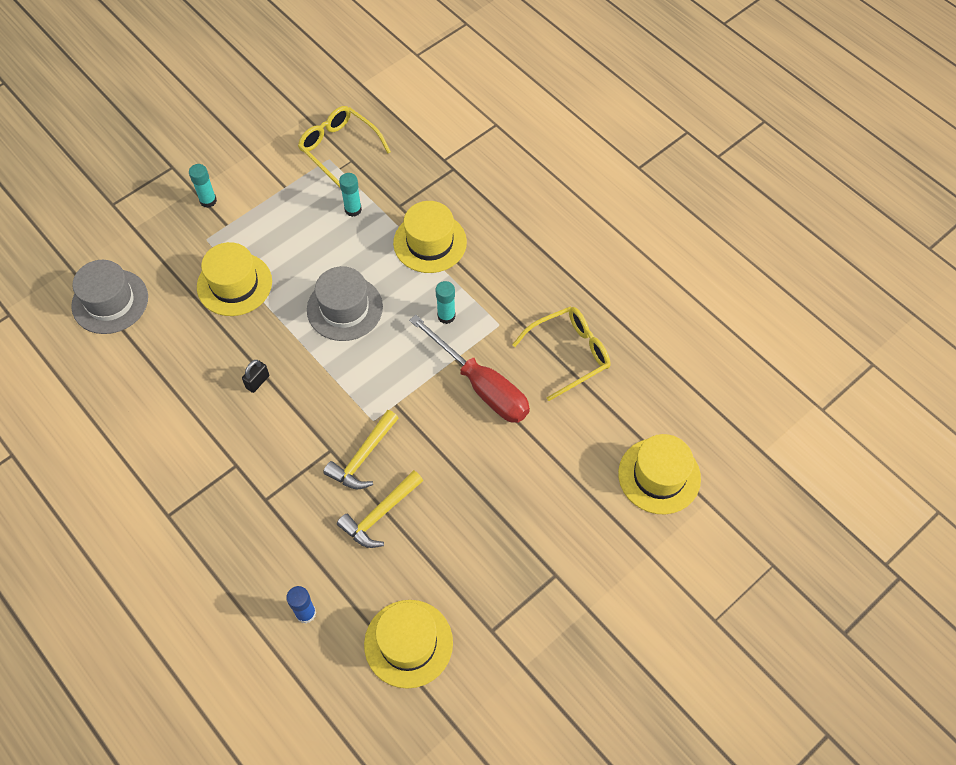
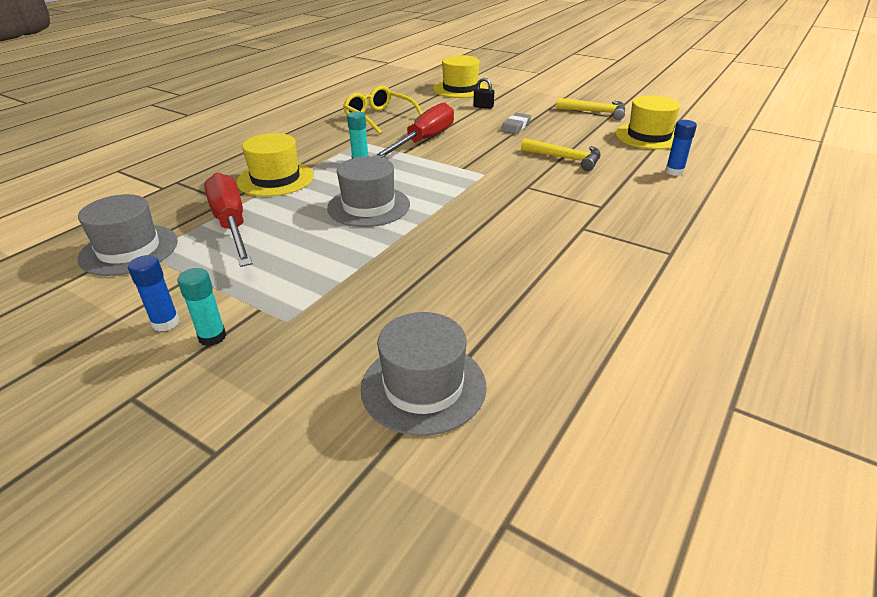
camera: 105 degrees left, 25 degrees down
yellow hat [197,242,272,316] -> none
black padlock [242,360,269,393] -> black padlock moved to [473,78,494,109]
yellow glasses [298,106,391,187] -> grey hat [78,194,178,276]
yellow hammer [323,410,399,489] -> yellow hammer moved to [556,98,625,120]
turquoise glue stick [339,173,362,217] -> red screwdriver [204,173,253,267]
none -> blue glue stick [128,255,179,331]
none -> grey eraser [501,113,531,134]

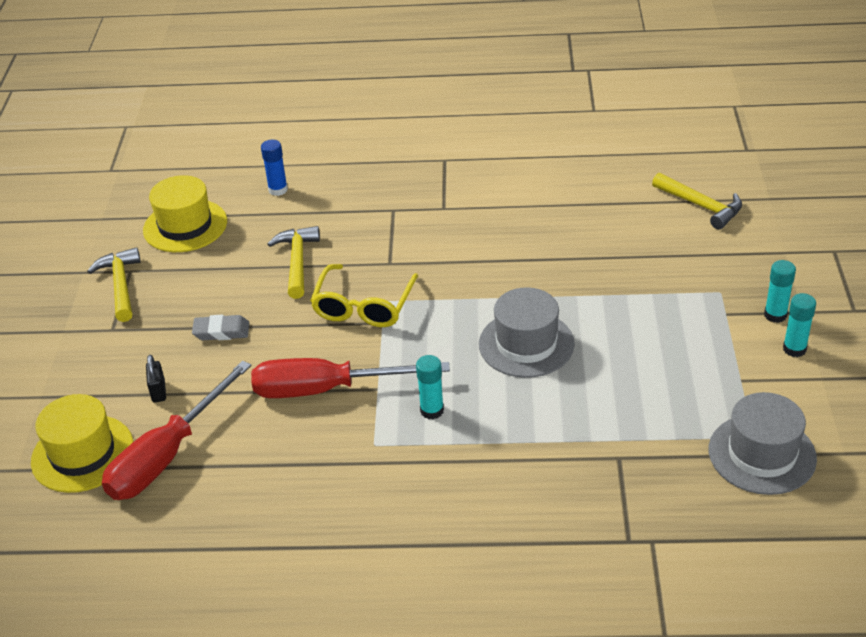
camera: 120 degrees left, 5 degrees up
blue glue stick [128,255,179,331] -> turquoise glue stick [783,293,816,357]
red screwdriver [204,173,253,267] -> red screwdriver moved to [102,361,252,500]
yellow hat [237,133,314,197] -> none
yellow glasses [343,86,422,135] -> yellow glasses moved to [310,264,418,327]
grey hat [361,312,487,436] -> yellow hammer [652,173,742,229]

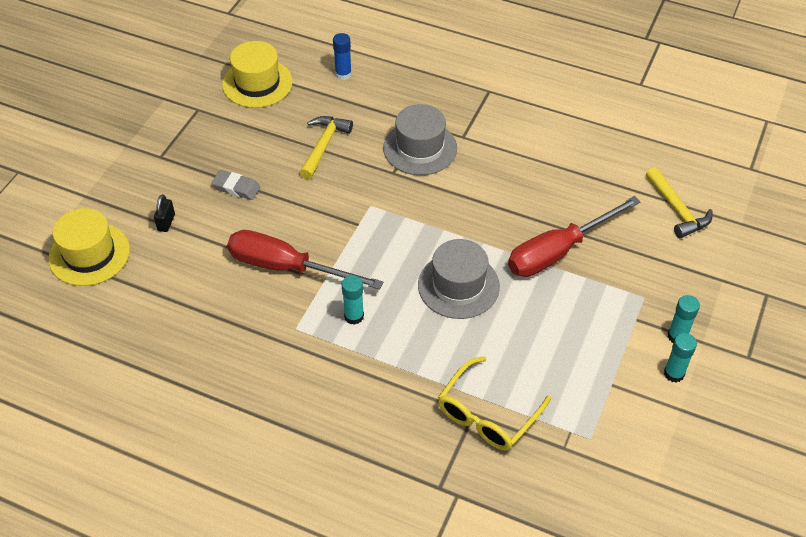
camera: 20 degrees right, 10 degrees up
yellow hammer [87,247,141,322] -> none
red screwdriver [102,361,252,500] -> red screwdriver moved to [508,196,641,277]
yellow glasses [310,264,418,327] -> yellow glasses moved to [438,356,551,451]
grey hat [709,392,817,495] -> grey hat moved to [383,104,457,175]

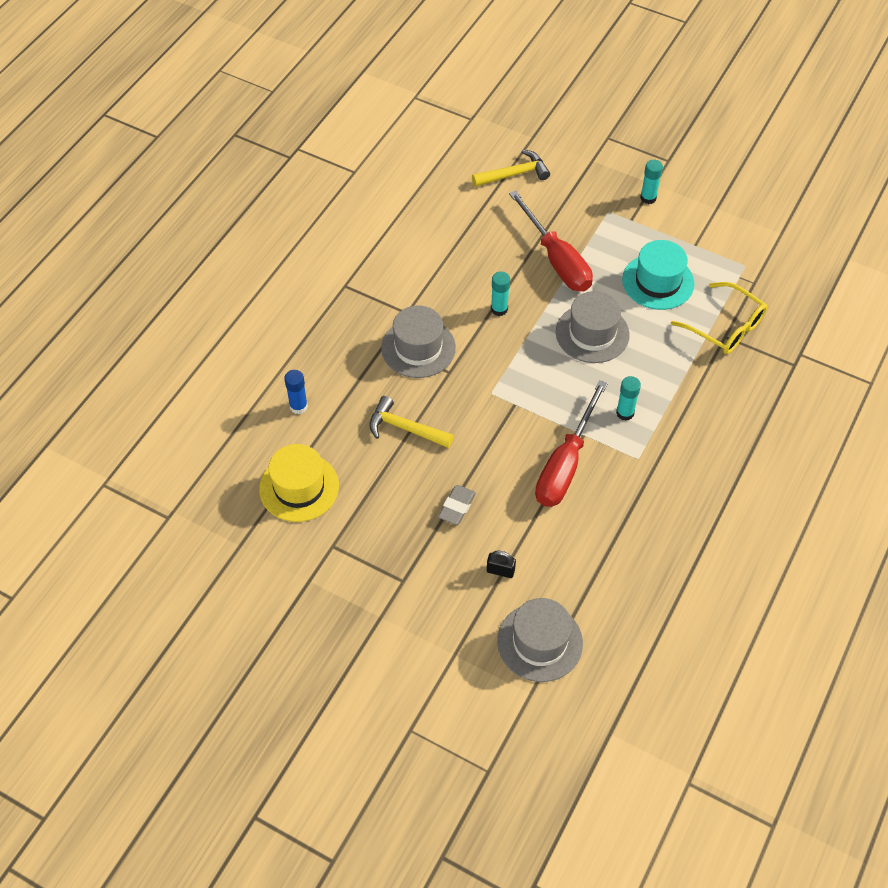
camera: 85 degrees left, 5 degrees up
yellow hat [49,208,130,286] -> grey hat [497,598,583,682]
turquoise glue stick [664,333,697,382] -> turquoise glue stick moved to [491,271,510,316]
none -> turquoise hat [622,240,695,310]

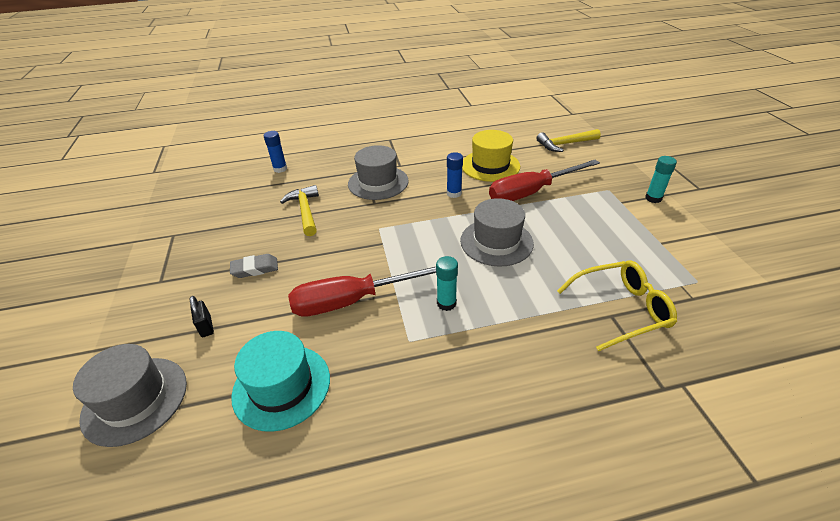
camera: 50 degrees right, 15 degrees down
yellow hat [259,444,339,522] -> yellow hat moved to [462,130,520,182]
yellow hammer [472,150,550,187] -> yellow hammer turned 135 degrees clockwise [536,129,601,152]
turquoise glue stick [491,271,510,316] -> blue glue stick [447,152,463,198]
red screwdriver [509,190,593,292] -> red screwdriver turned 45 degrees clockwise [489,160,600,201]
turquoise hat [622,240,695,310] -> turquoise hat moved to [231,331,330,432]
yellow glasses [671,282,767,354] -> yellow glasses turned 105 degrees counterclockwise [557,261,677,351]

